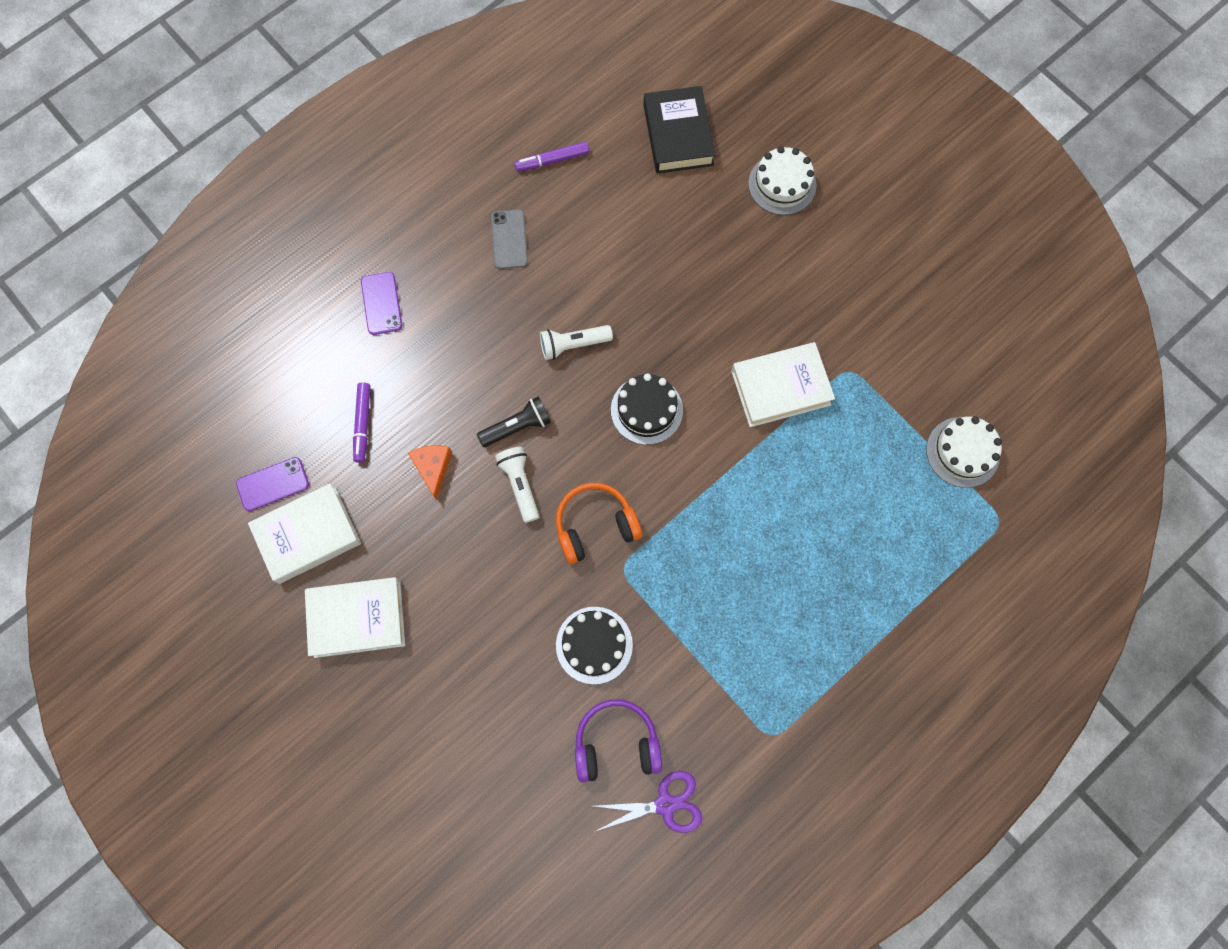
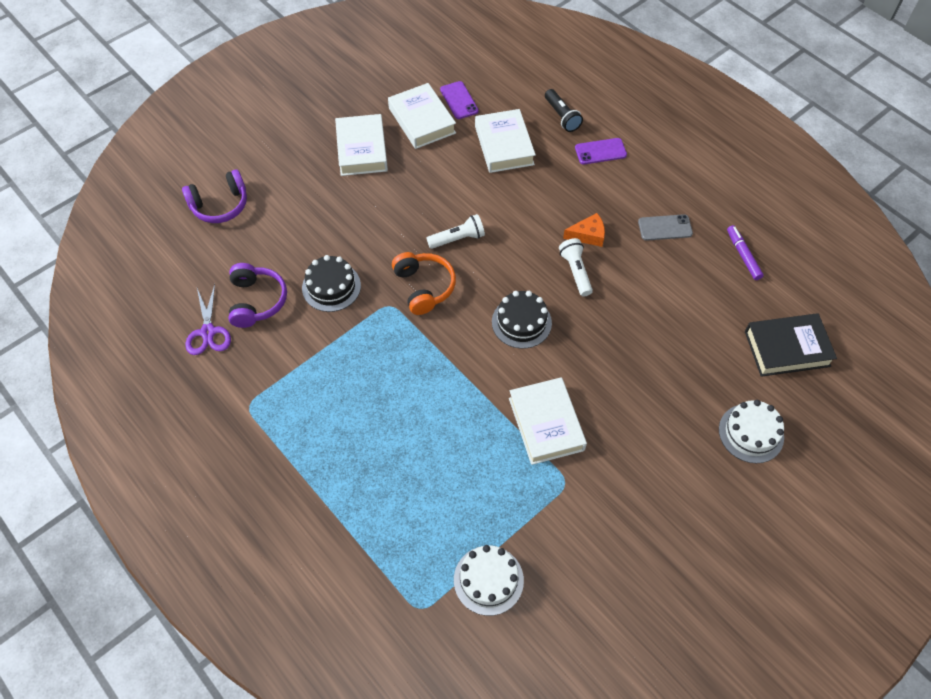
camera: 90 degrees right, 15 degrees down
purple marker [353,382,370,463] -> white book [475,109,536,173]
orange cheese [408,445,452,500] -> orange cheese moved to [563,213,605,247]
black flashlight [477,396,551,447] -> black flashlight moved to [545,89,583,132]
none -> purple headphones [182,169,247,223]

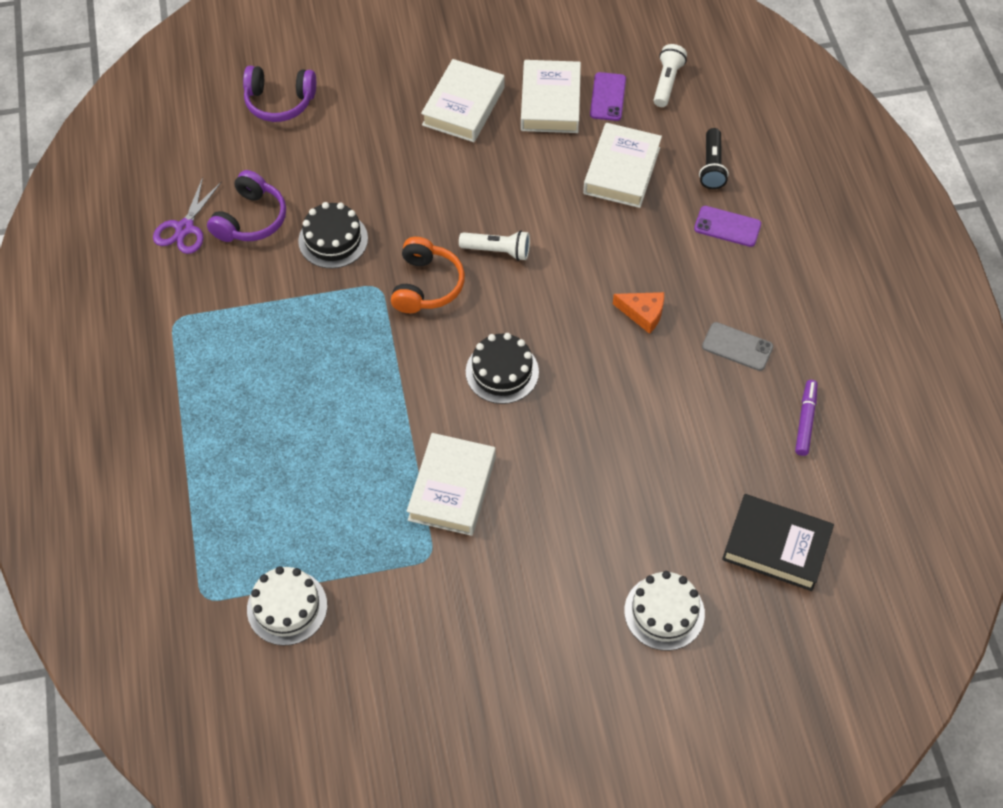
camera: 30 degrees right, 0 degrees up
white flashlight [559,238,593,296] -> white flashlight moved to [654,44,687,107]

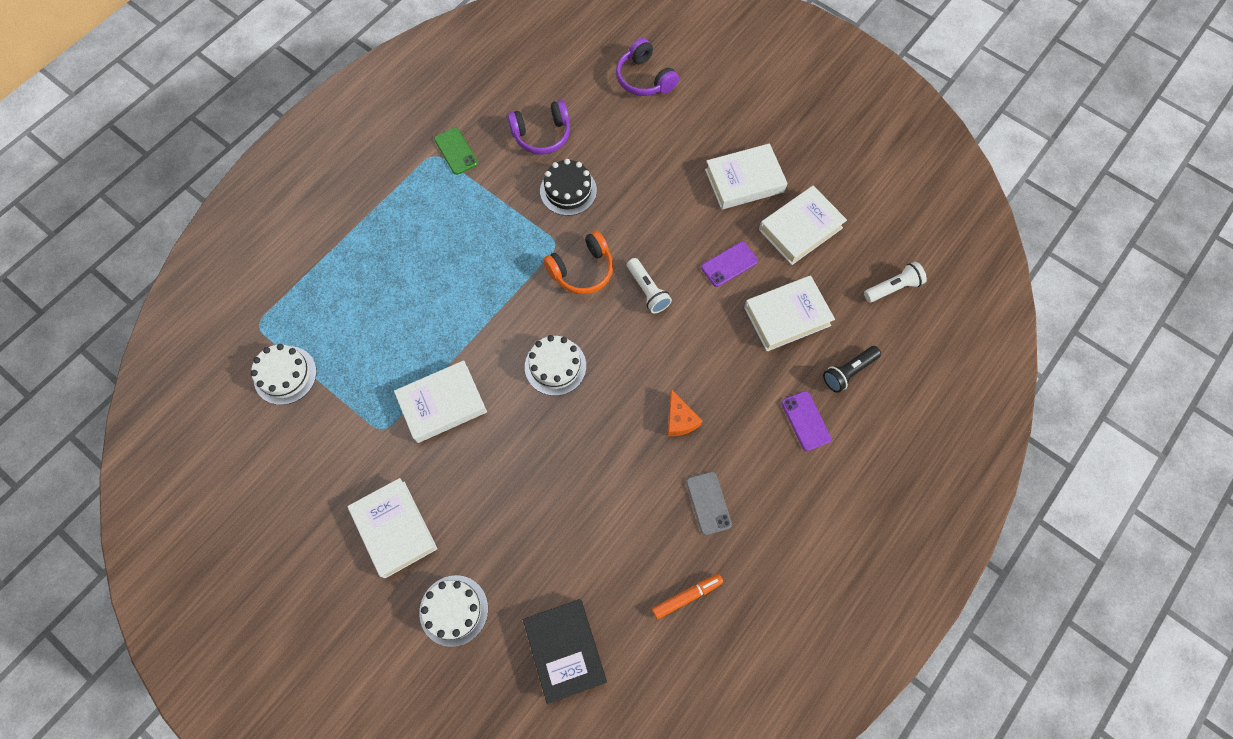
camera: 50 degrees right, 10 degrees up
purple scissors [153,177,222,254] -> none
black cake [466,333,539,404] -> white cake [525,335,586,396]
purple phone [590,72,626,121] -> purple phone moved to [701,242,758,287]
purple marker [795,380,817,456] -> orange marker [652,574,723,619]
none -> white book [348,478,437,578]
none -> green phone [434,128,478,175]

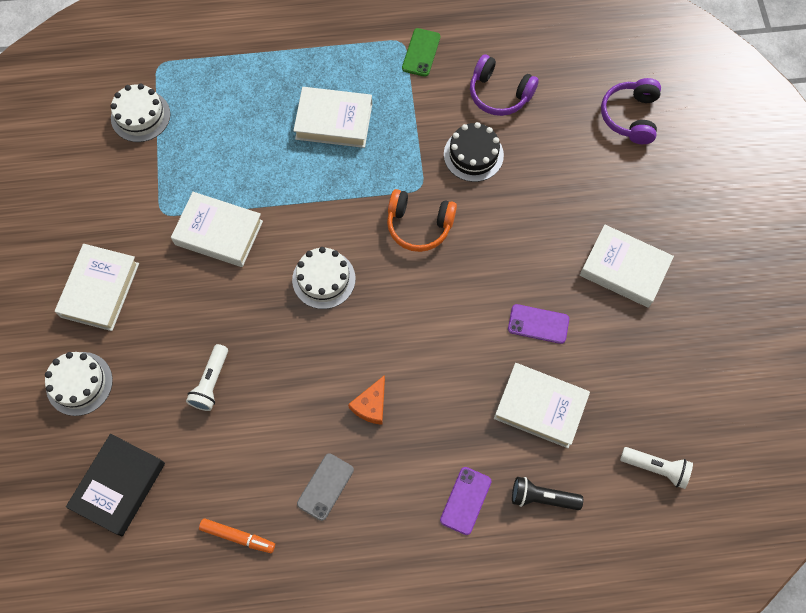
camera: 45 degrees right, 0 degrees up
white flashlight [627,258,672,313] -> white flashlight moved to [186,344,228,411]
white book [759,186,847,265] -> white book moved to [293,87,372,148]

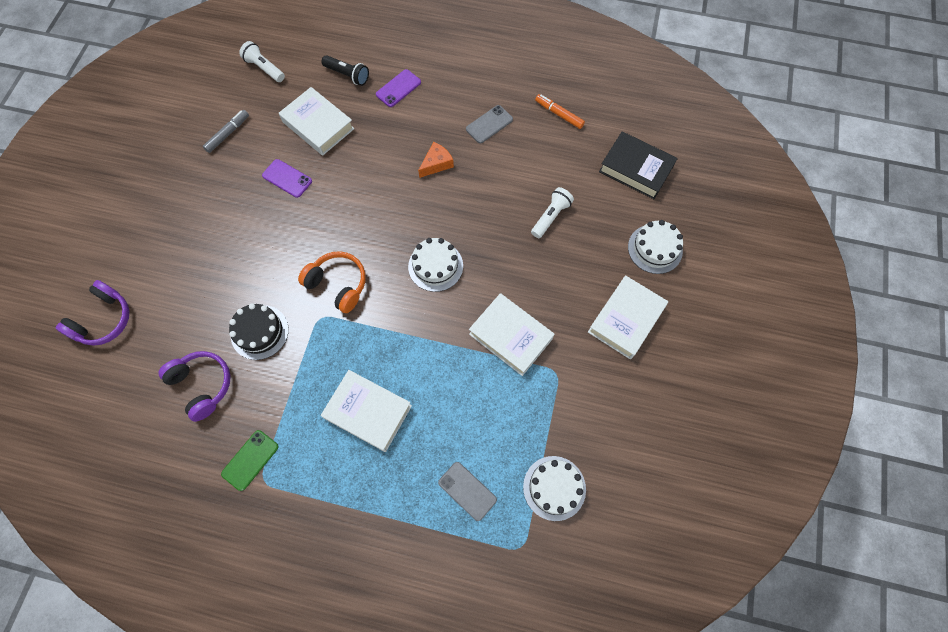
camera: 160 degrees left, 0 degrees up
black book [66,434,165,536] -> black book turned 75 degrees clockwise [599,131,678,199]
white book [580,225,674,308] -> none
none -> grey marker [203,110,249,153]
none -> grey phone [438,462,497,521]

